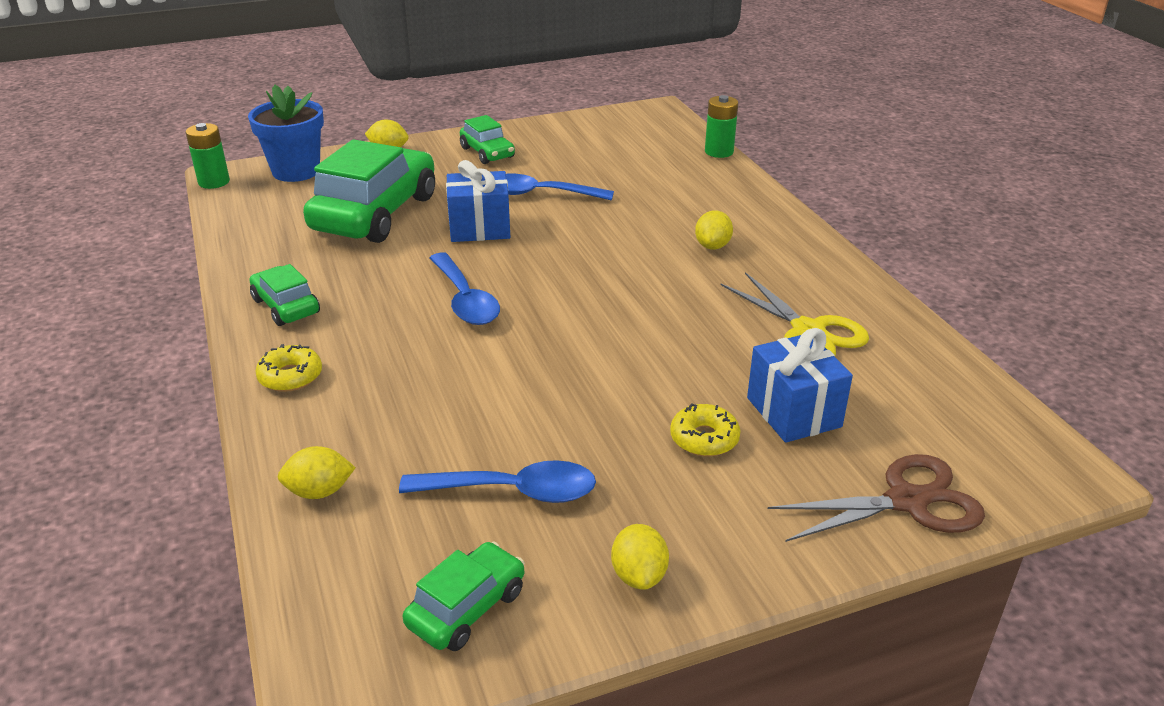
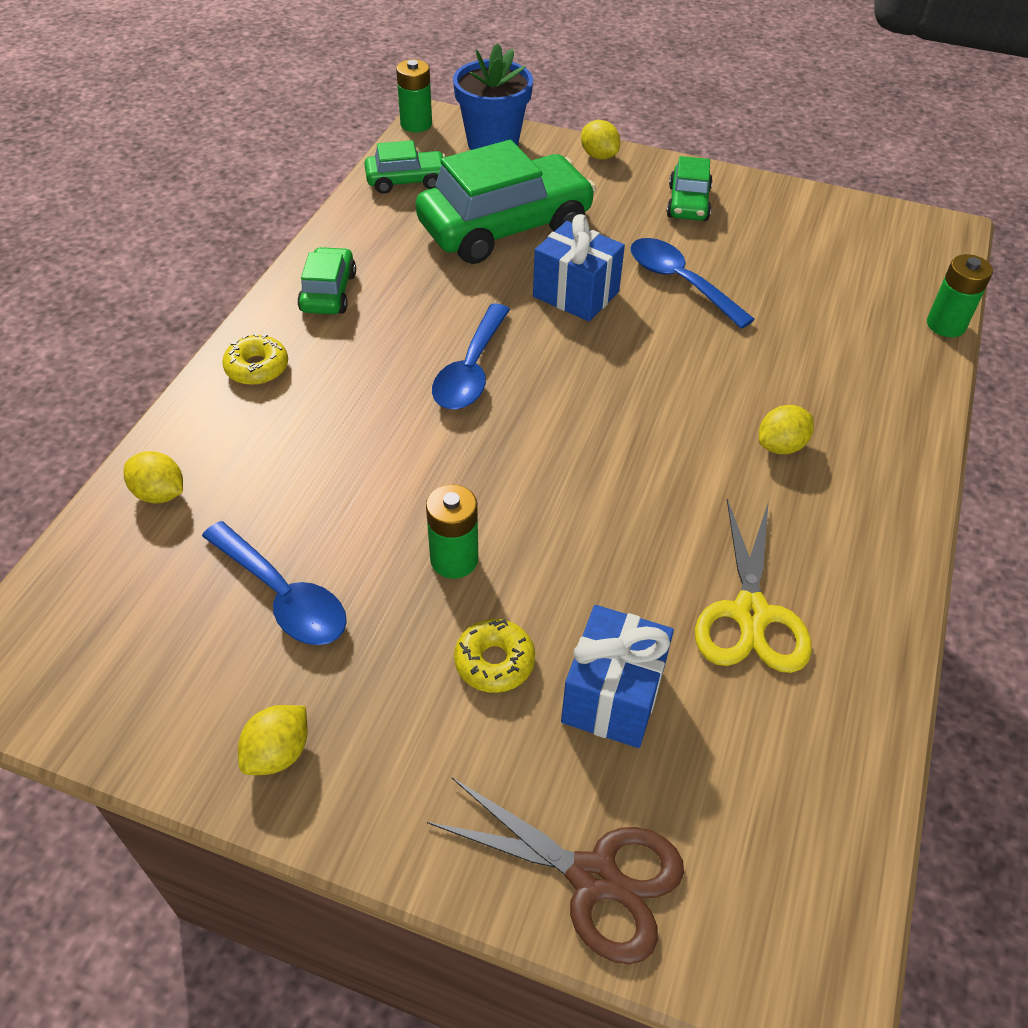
camera: 40 degrees right, 15 degrees up
green car [403,542,525,651] -> green car moved to [364,140,445,194]
none -> green battery [426,484,478,579]

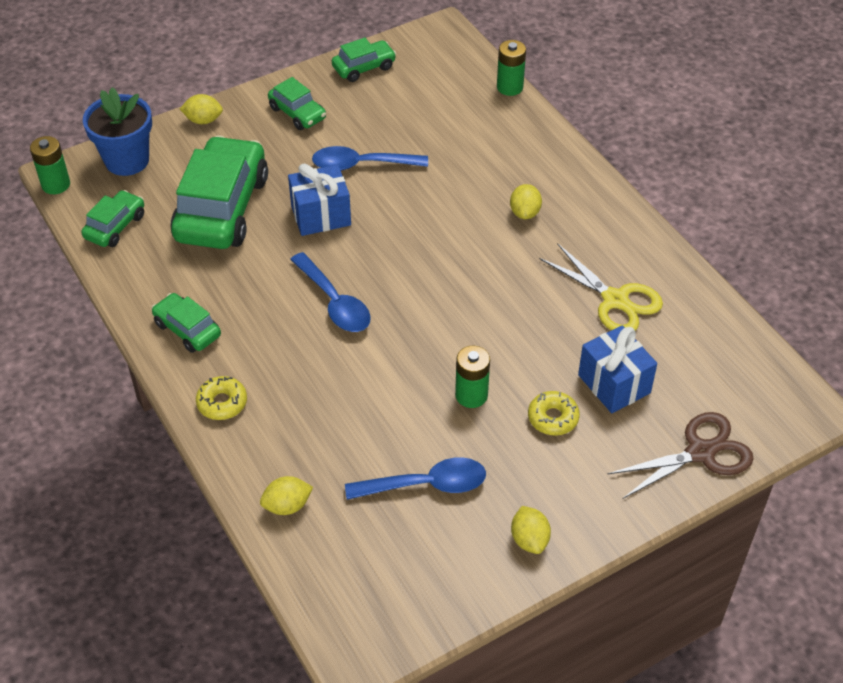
camera: 50 degrees left, 0 degrees up
none -> green car [332,37,396,82]

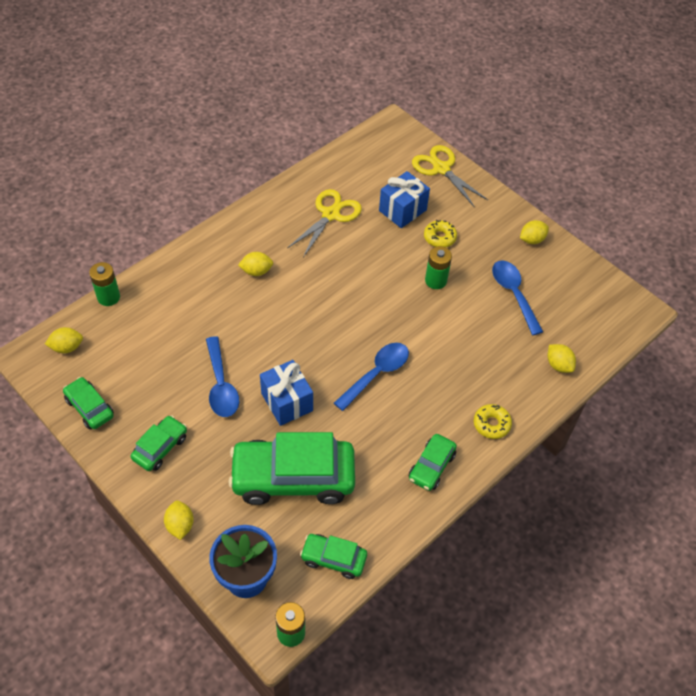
camera: 105 degrees left, 5 degrees up
brown scissors [608,412,754,499] -> yellow scissors [412,145,488,208]
none -> yellow lemon [45,327,83,353]

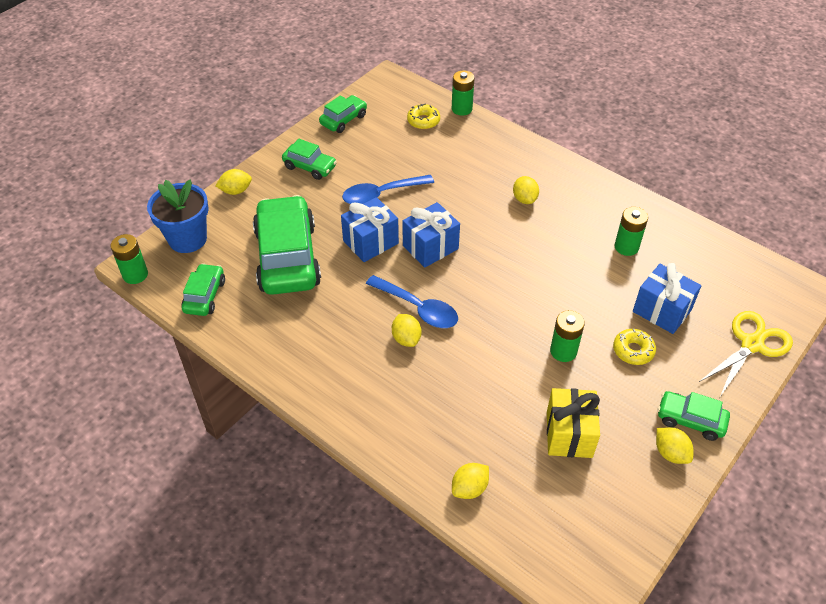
camera: 85 degrees right, 5 degrees down
yellow lemon [45,327,83,353] -> yellow lemon moved to [392,314,421,347]
yellow scissors [287,189,362,257] -> green battery [615,207,648,256]
green car [409,434,457,491] -> green car moved to [658,391,730,441]
yellow donut [474,404,512,439] -> yellow donut moved to [407,103,440,129]
blue spoon [492,261,543,335] -> yellow gift [547,388,600,458]
none -> blue gift [402,202,460,268]

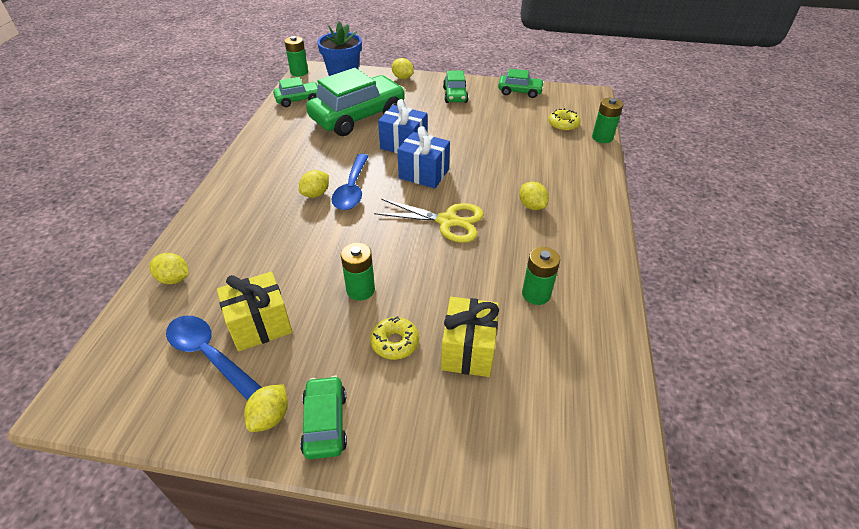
camera: 60 degrees right, 5 degrees down
blue spoon [342,175,434,204] -> blue spoon moved to [166,316,262,401]
yellow lemon [513,176,539,204] -> yellow lemon turned 75 degrees counterclockwise [519,182,549,210]
blue gift [633,263,701,334] -> yellow gift [441,297,499,377]
yellow scissors [699,311,793,397] -> yellow scissors moved to [374,199,484,243]

